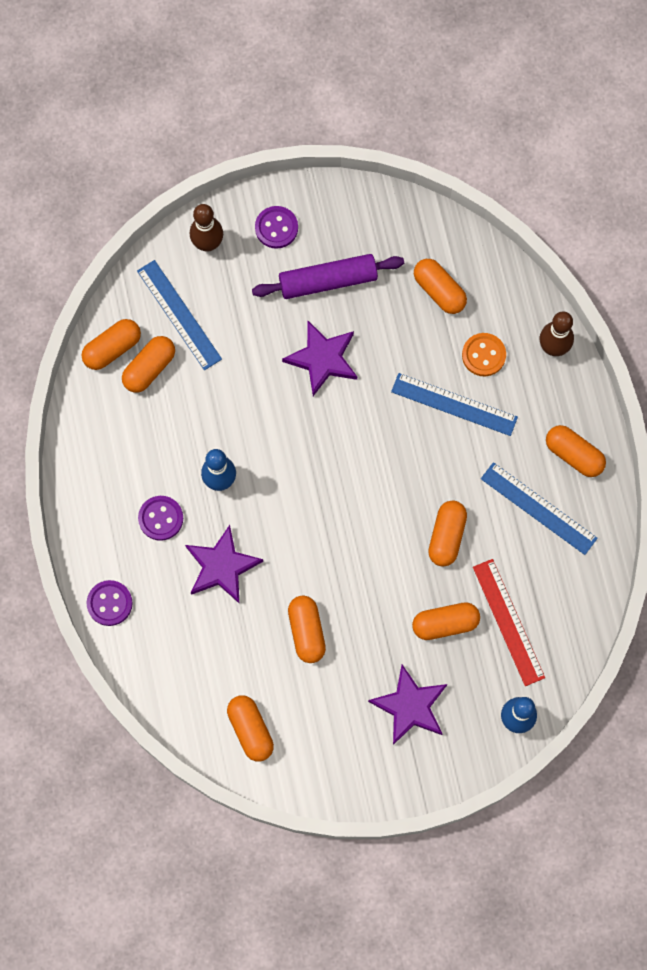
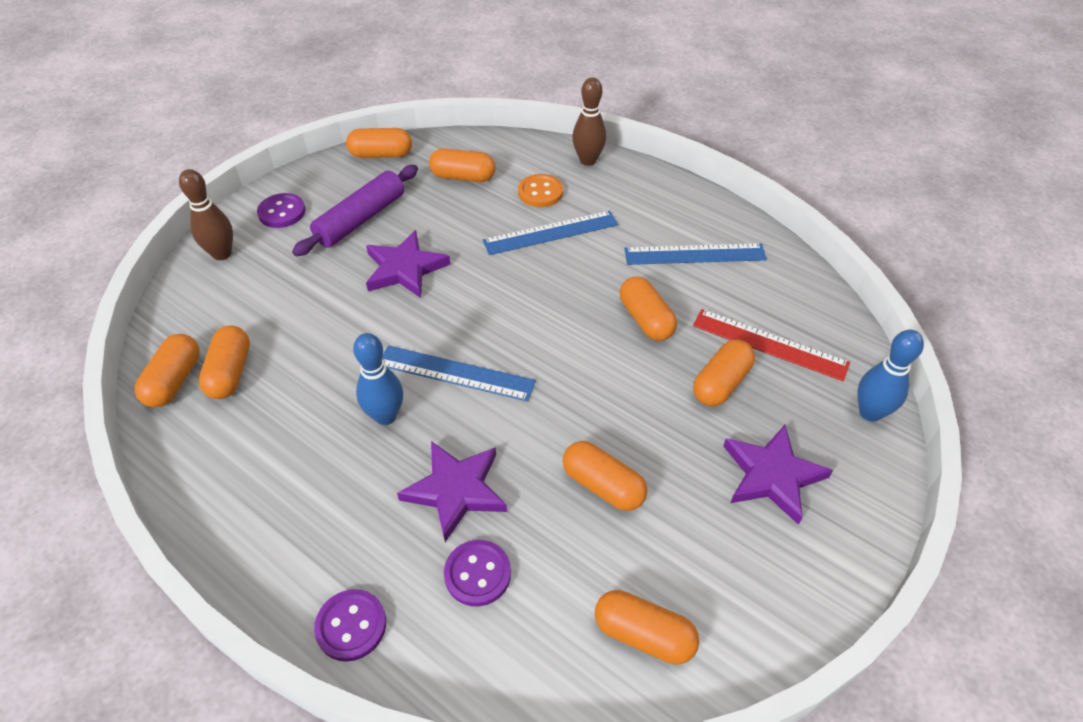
camera: 40 degrees left, 25 degrees down
blue ruler [137,260,222,370] -> blue ruler moved to [382,345,536,402]
purple button [138,496,183,541] -> purple button moved to [444,540,511,606]
orange capsule [546,425,606,477] -> orange capsule moved to [346,128,412,158]

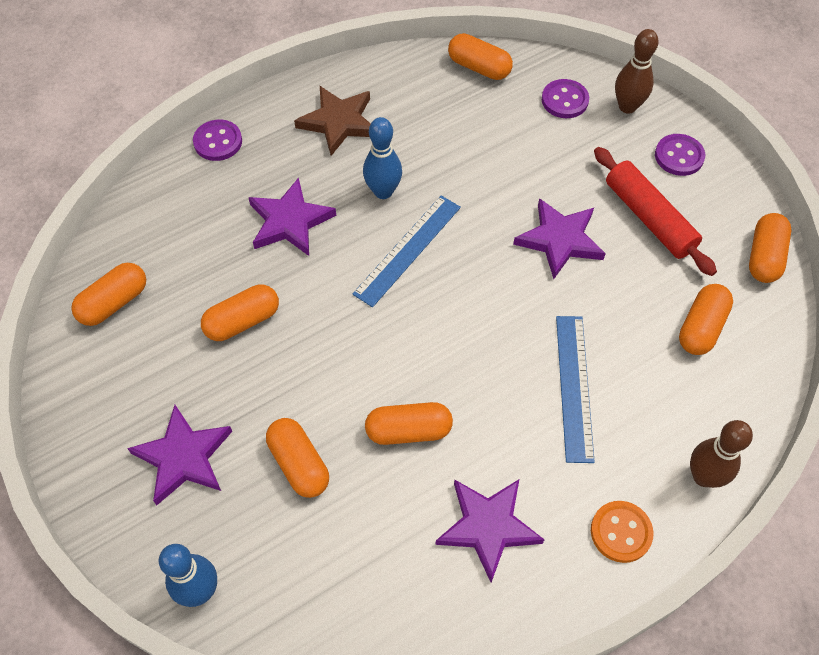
camera: 110 degrees right, 10 degrees up
orange capsule [199,326,250,399] -> none
purple rolling pin [292,165,418,256] -> red rolling pin [594,147,717,276]
purple button [444,540,511,606] -> purple button moved to [542,79,589,118]
orange button [518,174,563,207] -> orange button moved to [591,501,653,563]
blue ruler [624,243,767,265] -> purple star [435,480,545,583]
red ruler [693,309,850,381] -> none
none -> brown star [294,86,370,156]

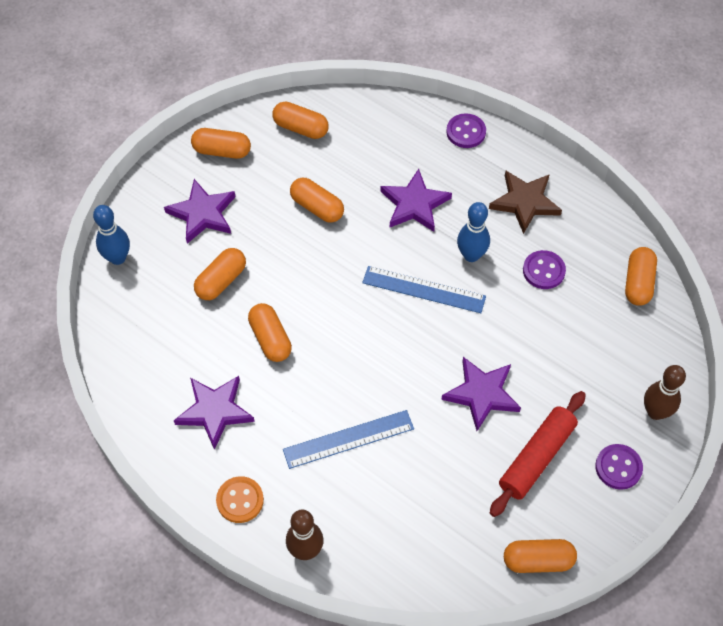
camera: 70 degrees right, 0 degrees up
purple button [542,79,589,118] -> purple button moved to [523,250,566,289]
orange capsule [679,284,733,355] -> orange capsule moved to [191,128,251,159]

